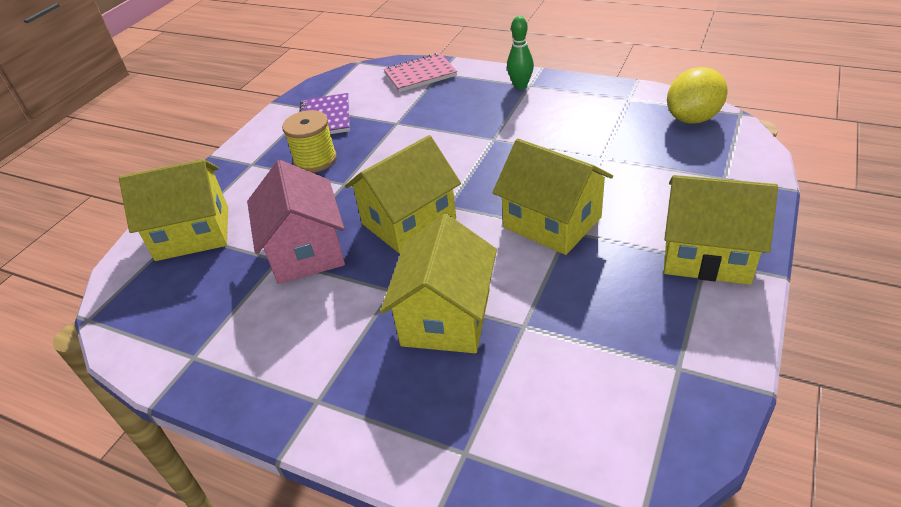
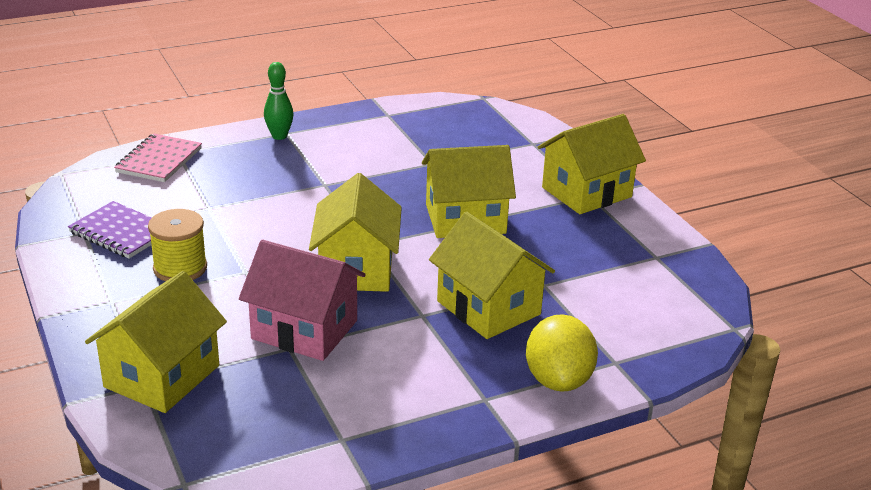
camera: 55 degrees left, 10 degrees down
yellow lemon [667,67,728,124] -> yellow lemon moved to [526,314,598,392]

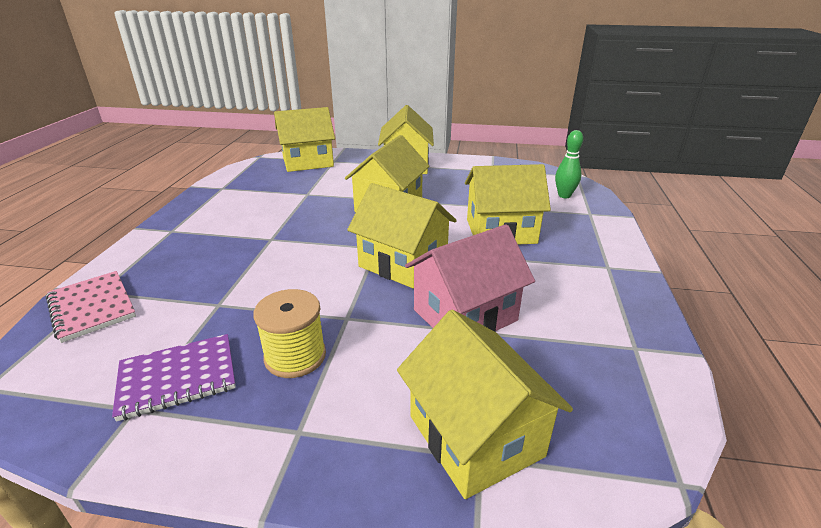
camera: 55 degrees left, 0 degrees up
green bowling pin [264,62,294,140] -> green bowling pin moved to [555,130,583,198]
yellow lemon [526,314,598,392] -> none
none -> yellow house [274,107,335,172]

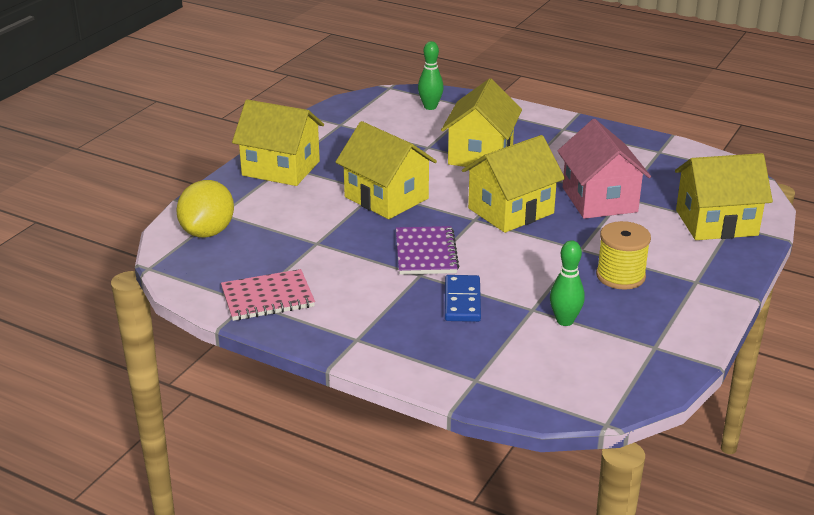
camera: 70 degrees left, 0 degrees up
pink notebook [46,271,136,343] -> pink notebook moved to [221,269,315,321]
purple notebook [112,334,236,422] -> purple notebook moved to [396,226,459,275]
yellow house [274,107,335,172] -> yellow lemon [176,180,234,238]
none -> blue domino [445,275,481,322]
none -> green bowling pin [550,240,585,326]

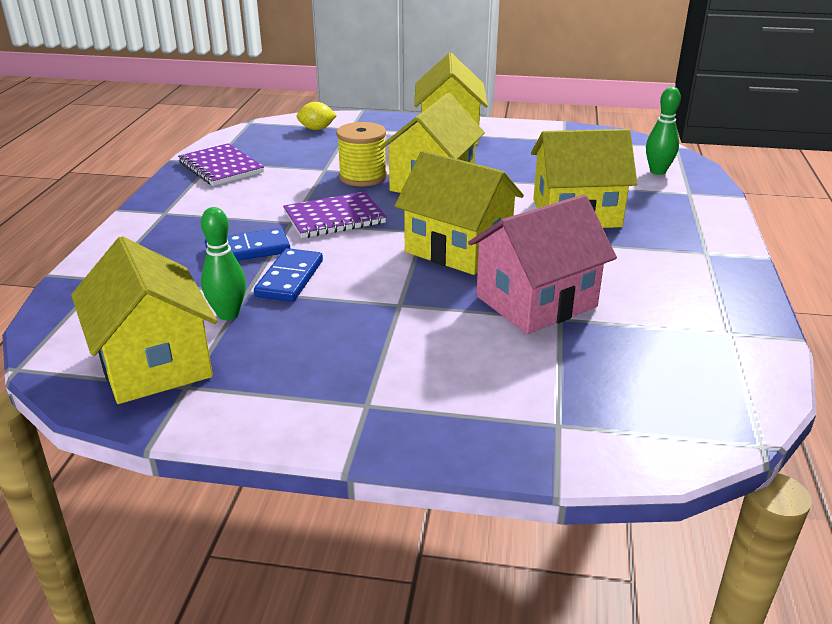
camera: 70 degrees right, 0 degrees up
yellow lemon [176,180,234,238] -> yellow lemon [296,102,337,130], size x0.55
pink notebook [221,269,315,321] -> purple notebook [178,143,264,186]
yellow spool [596,221,651,290] -> yellow spool moved to [336,122,387,186]
yellow house [675,153,773,240] -> yellow house moved to [71,236,217,404]
none -> blue domino [254,248,323,302]

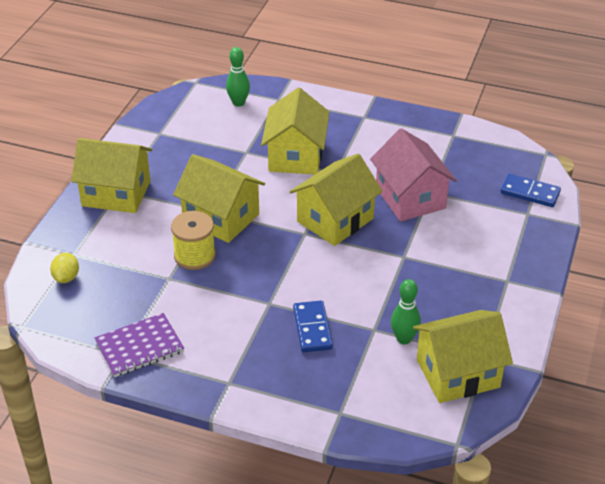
camera: 80 degrees left, 10 degrees up
blue domino [254,248,323,302] -> blue domino moved to [500,174,561,207]
purple notebook [283,192,386,238] -> none

